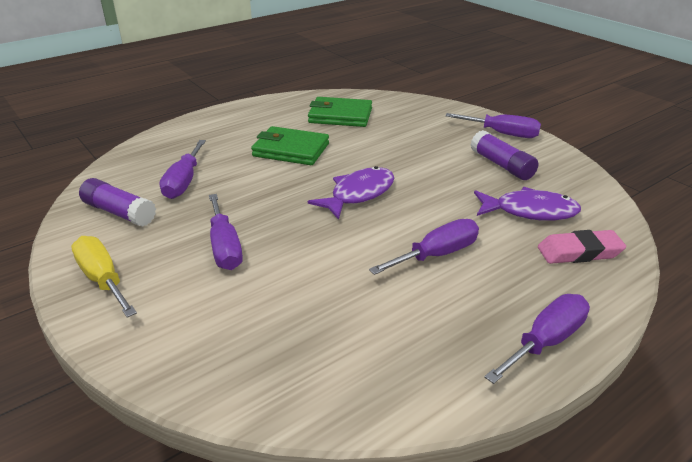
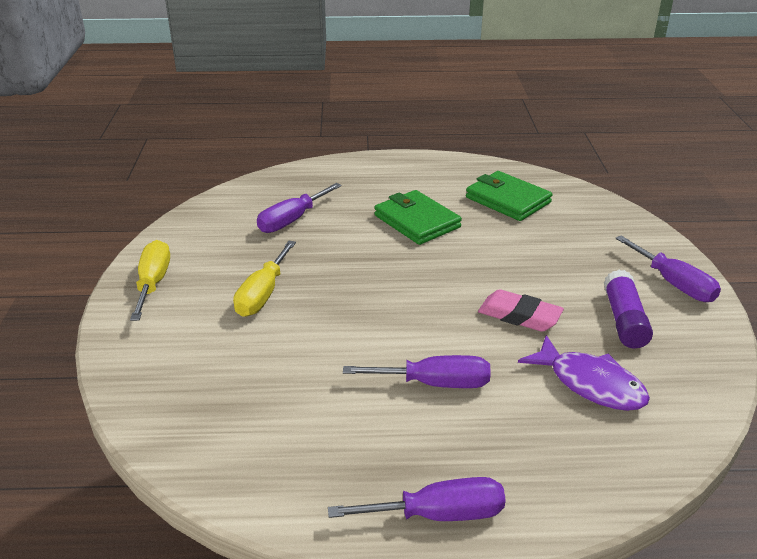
camera: 35 degrees right, 0 degrees up
purple glue stick [79,178,156,227] -> none
purple screwdriver [209,194,243,270] -> yellow screwdriver [233,241,296,317]
purple fish [308,166,394,220] -> none
pink eraser [538,230,626,264] -> pink eraser moved to [478,289,564,332]

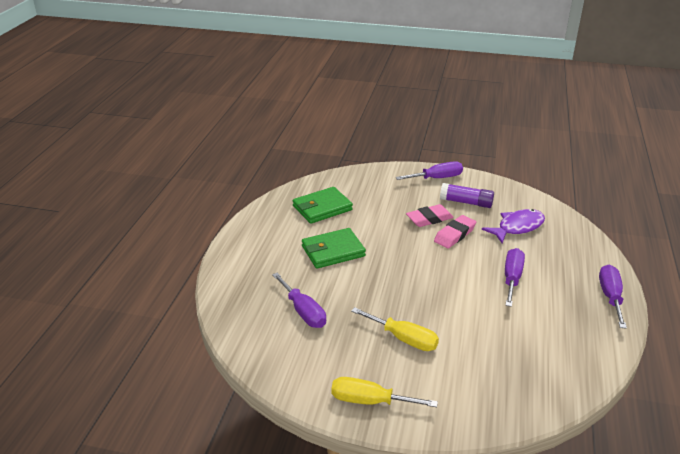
camera: 75 degrees left, 0 degrees up
none -> pink eraser [406,204,454,227]

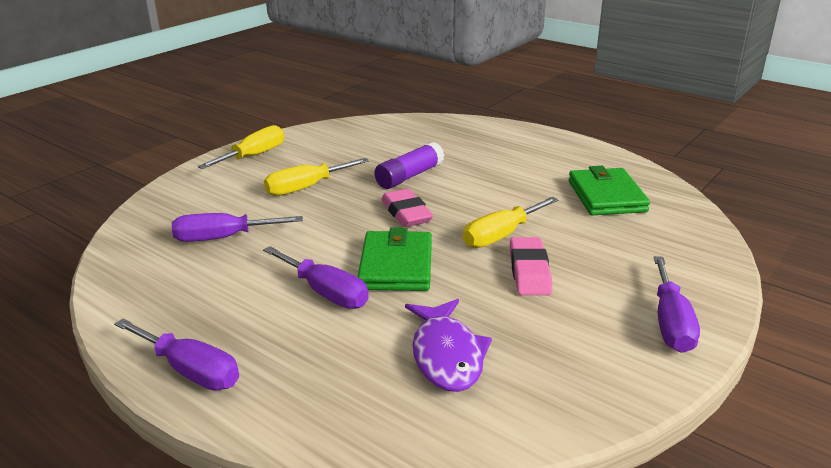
camera: 115 degrees right, 5 degrees down
purple screwdriver [272,273,326,328] -> purple screwdriver moved to [172,213,303,242]
green wallet [302,228,366,269] -> green wallet moved to [358,227,432,291]
pink eraser [434,215,476,249] -> pink eraser moved to [381,189,433,227]
purple glue stick [440,183,494,208] -> purple glue stick moved to [375,142,444,189]
none -> yellow screwdriver [463,197,559,248]

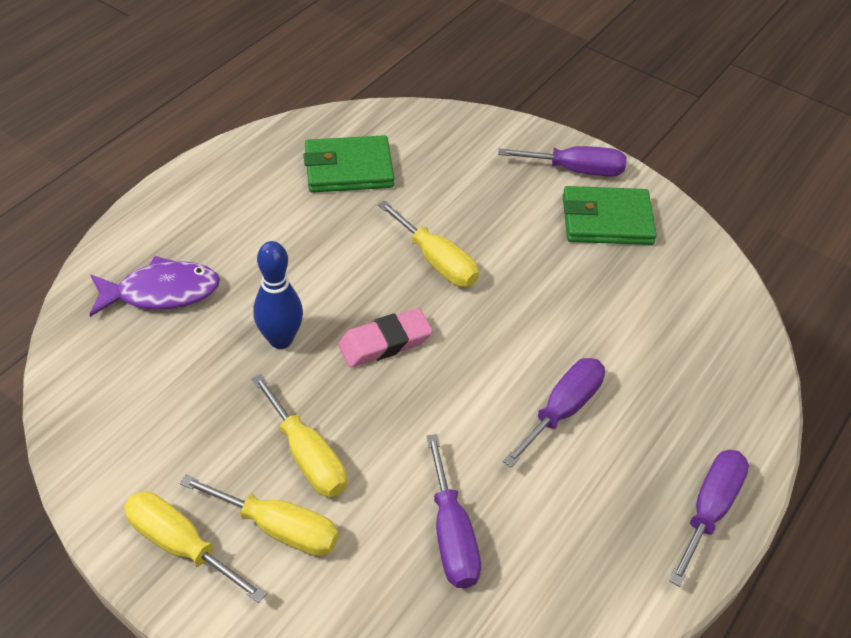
camera: 95 degrees left, 20 degrees up
green wallet [358,227,432,291] -> green wallet moved to [562,186,657,245]
purple glue stick [375,142,444,189] -> blue bowling pin [253,241,303,349]
purple fish [405,299,492,392] -> purple fish moved to [89,256,220,317]
pink eraser [510,237,552,295] -> none
none -> yellow screwdriver [180,475,339,556]

